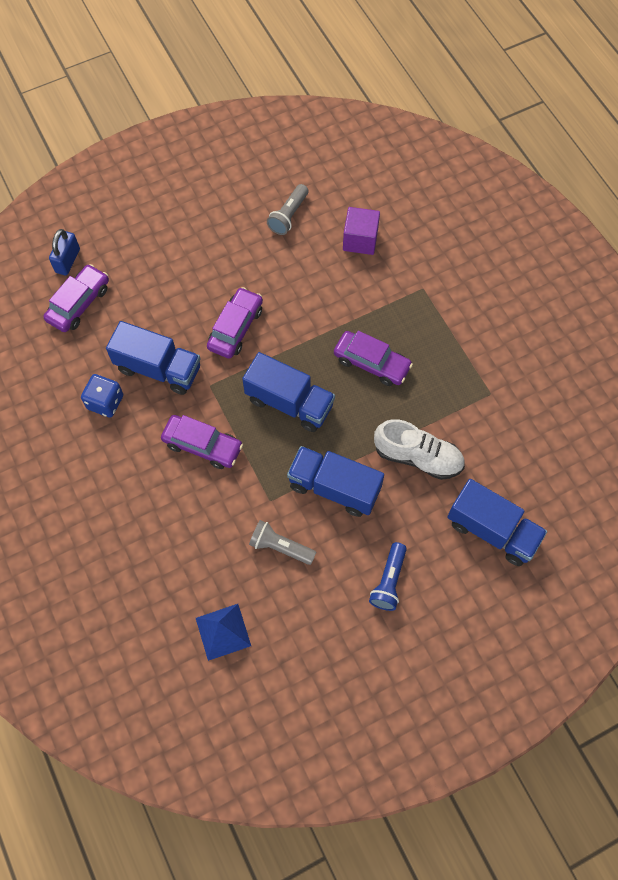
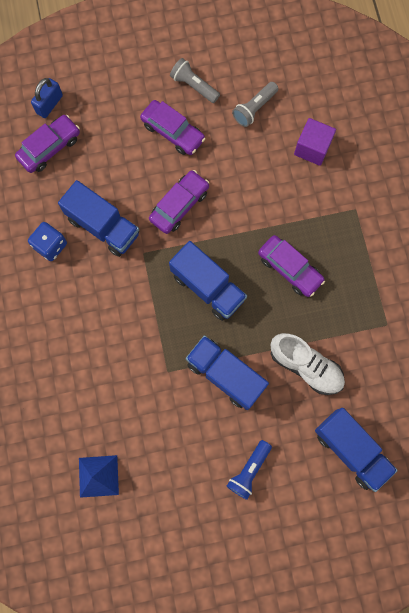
camera: 15 degrees right, 10 degrees up
purple car [161,415,243,469] -> purple car moved to [140,100,205,155]
grey flashlight [249,520,316,565] -> grey flashlight moved to [170,58,220,103]

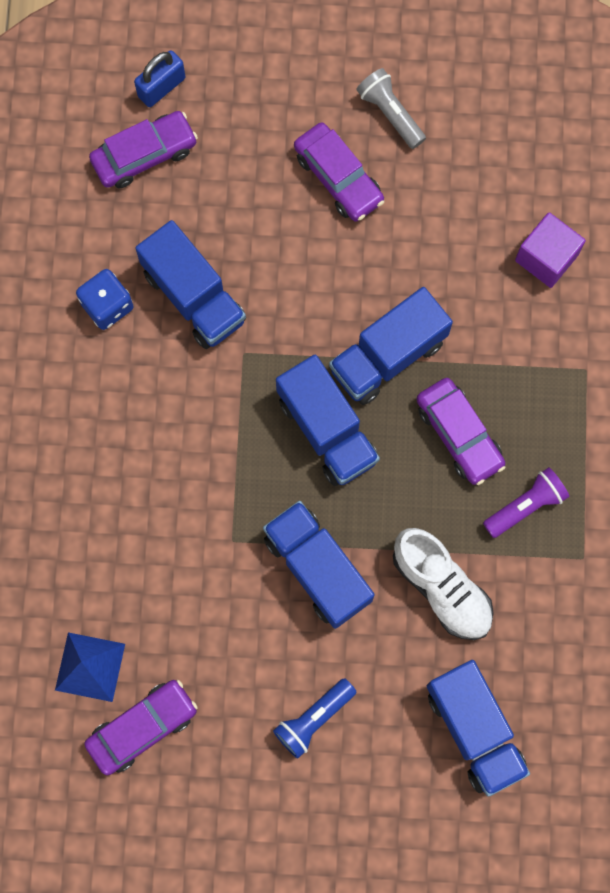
camera: 15 degrees right, 0 degrees up
purple car [149,170,209,234] -> purple car moved to [84,680,198,775]
grey flashlight [232,82,279,127] -> none
none -> blue truck [329,287,453,405]
none -> purple flashlight [483,467,569,538]

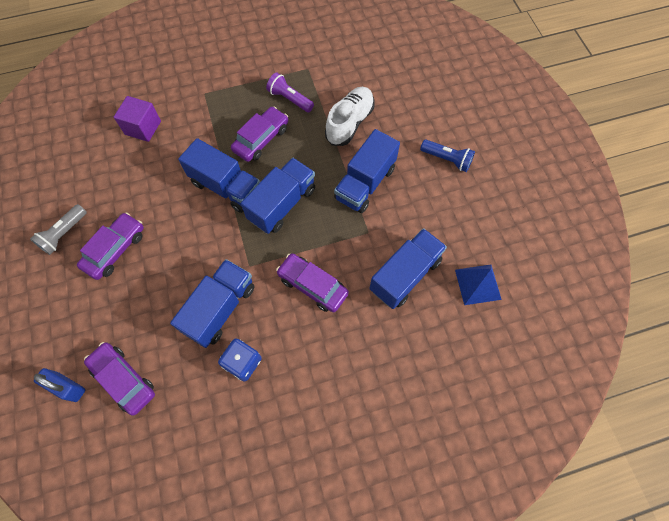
camera: 110 degrees left, 10 degrees down
purple car [84,680,198,775] -> purple car moved to [276,253,349,312]
blue truck [427,660,530,797] -> blue truck moved to [369,228,447,309]

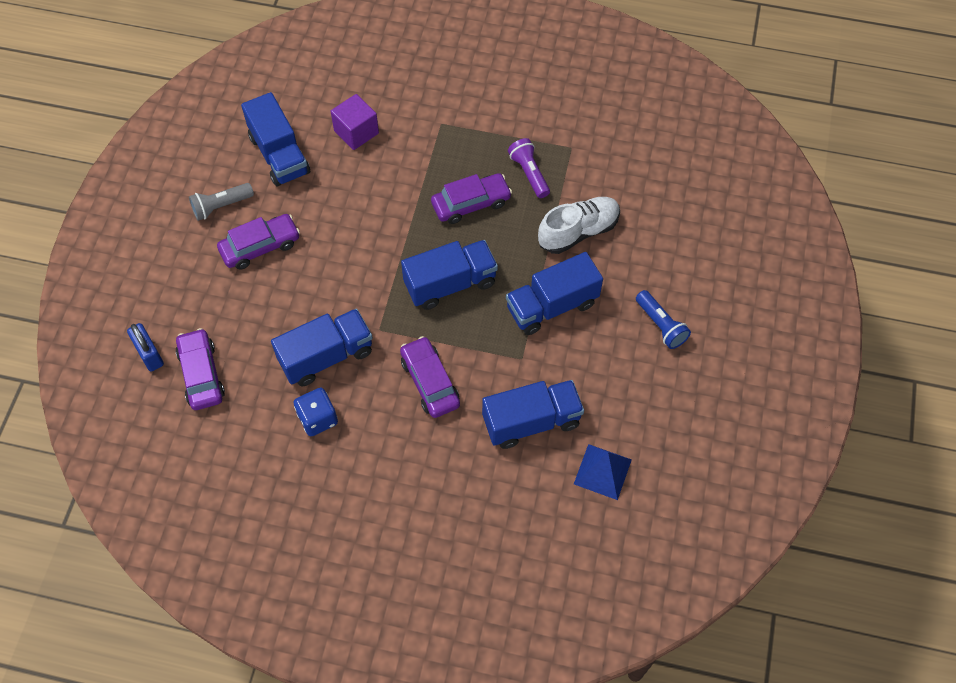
camera: 30 degrees right, 5 degrees down
blue truck [178,138,260,213] -> blue truck moved to [241,92,310,187]

